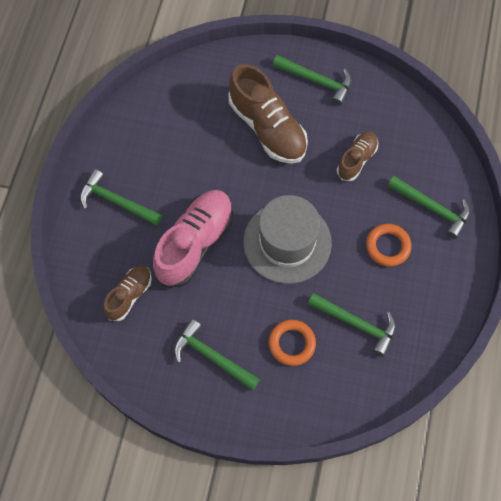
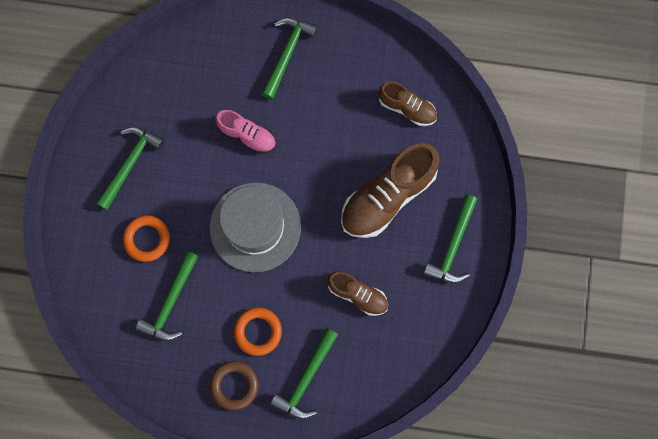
camera: 85 degrees right, 10 degrees up
brown shoe [103,266,152,321] -> brown shoe moved to [379,82,437,126]
pink shoe [153,190,233,287] -> pink shoe [215,110,276,154], size x0.56
none -> brown ring [210,361,258,410]

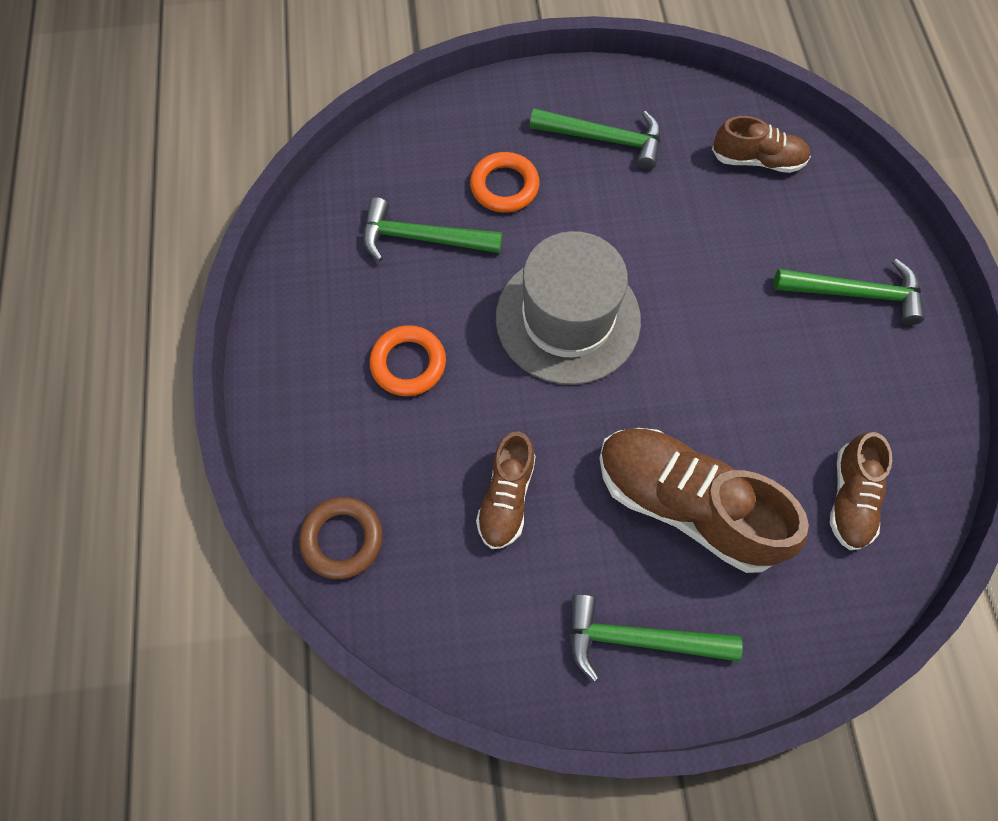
camera: 75 degrees right, 10 degrees down
brown ring [210,361,258,410] -> brown ring moved to [299,497,383,579]
pink shoe [215,110,276,154] -> none
green hammer [270,328,339,419] -> none
none -> brown shoe [712,116,811,173]

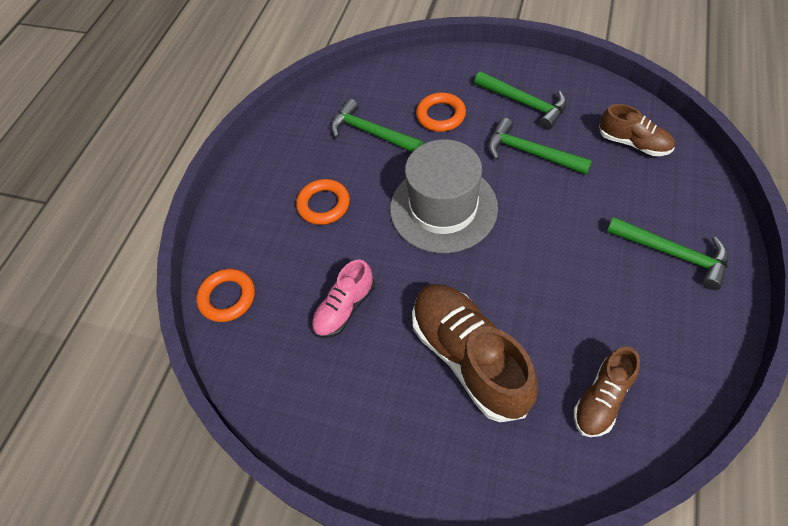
camera: 30 degrees right, 10 degrees down
brown ring [299,497,383,579] -> orange ring [196,269,255,322]
brown shoe [476,432,536,549] -> pink shoe [312,260,375,338]
green hammer [570,594,743,681] -> green hammer moved to [488,118,592,175]

